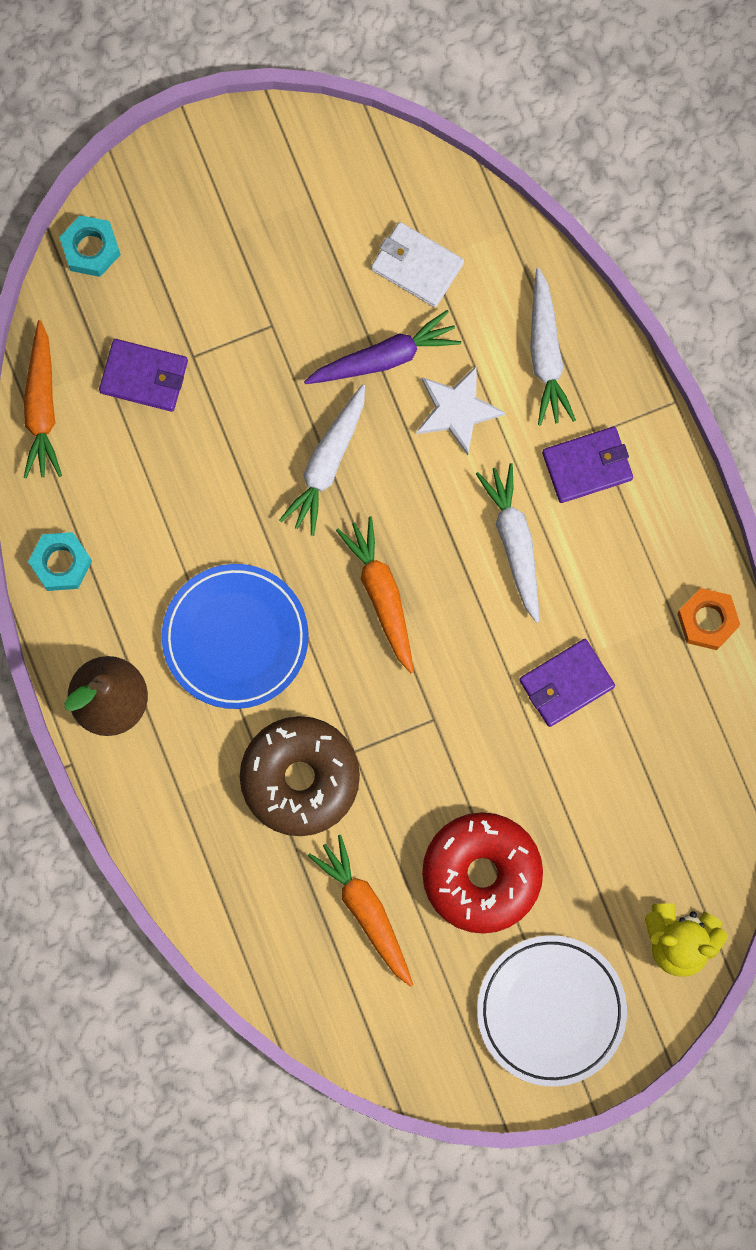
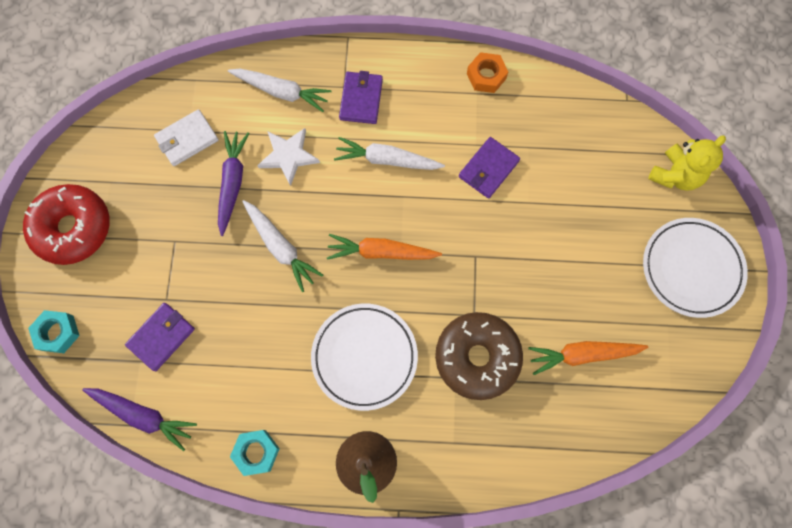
camera: 65 degrees left, 5 degrees down
orange carrot [24,320,62,478] -> purple carrot [82,388,197,451]
blue plate [162,564,309,709] -> white plate [311,304,418,411]
red donut [422,812,543,934] -> red donut moved to [23,184,110,265]
purple wallet [519,639,615,727] -> purple wallet turned 45 degrees clockwise [459,137,520,199]

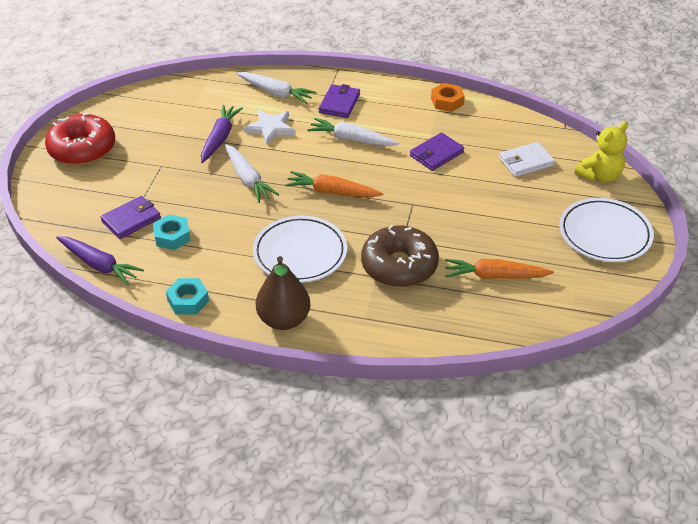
camera: 10 degrees right, 30 degrees down
turquoise nut [28,310,80,353] -> turquoise nut moved to [153,215,191,250]
white wallet [154,109,219,166] -> white wallet moved to [499,142,555,177]

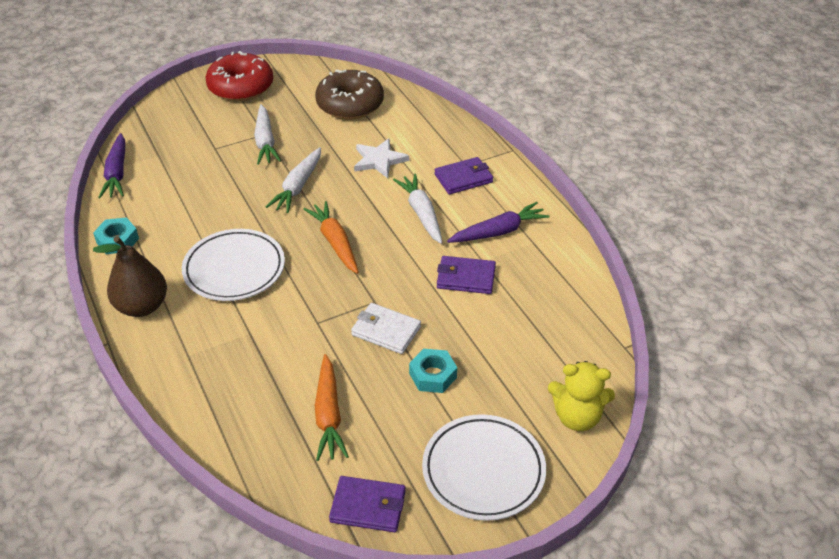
camera: 50 degrees right, 0 degrees up
purple wallet [100,196,161,239] -> purple wallet moved to [329,476,406,532]
turquoise nut [153,215,191,250] -> turquoise nut moved to [409,349,457,393]
purple carrot [201,105,243,163] -> purple carrot moved to [447,202,550,243]
white carrot [236,72,316,104] -> white carrot moved to [254,104,281,165]
brown donut [361,224,439,287] -> brown donut moved to [315,69,384,119]
orange nut [431,83,465,112] -> none
orange carrot [445,259,554,279] -> orange carrot turned 150 degrees counterclockwise [315,354,349,461]
white wallet [499,142,555,177] -> white wallet moved to [351,303,421,354]

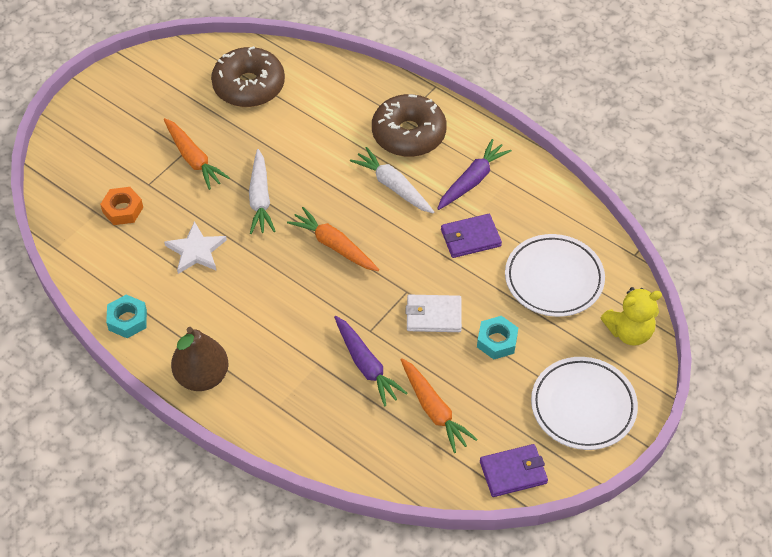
camera: 25 degrees left, 10 degrees up
purple carrot [98,133,125,199] -> purple carrot moved to [334,316,408,407]
white plate [182,229,285,301] -> white plate moved to [505,234,605,317]
red donut [206,51,273,101] -> none
white carrot [254,104,281,165] -> orange carrot [164,118,230,190]
white star [354,138,409,178] -> white star moved to [164,221,227,274]
purple wallet [434,157,493,194] -> brown donut [372,94,447,157]
none -> orange nut [100,187,143,225]

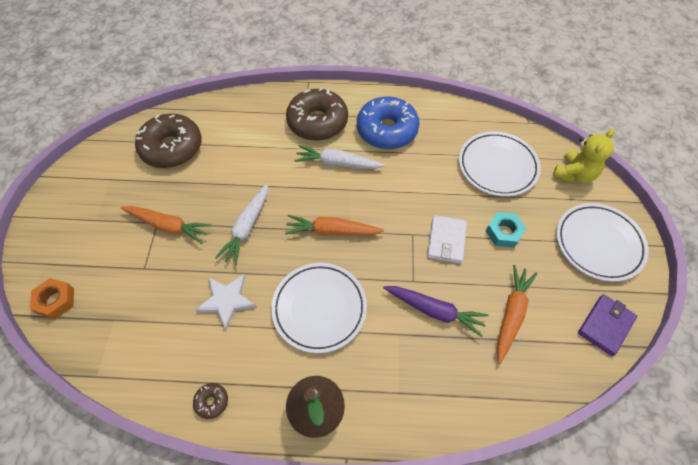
camera: 35 degrees left, 5 degrees up
orange nut [100,187,143,225] -> orange nut moved to [30,278,74,319]
turquoise nut [106,295,147,338] -> brown donut [193,383,228,419]
white carrot [249,149,276,234] -> white carrot turned 60 degrees clockwise [215,183,268,265]
orange carrot [401,358,477,453] -> orange carrot turned 90 degrees counterclockwise [497,265,537,364]
white wallet [406,295,462,332] -> white wallet turned 45 degrees counterclockwise [427,215,467,264]
purple carrot [437,139,512,210] -> blue donut [357,97,420,149]
purple wallet [441,214,502,258] -> none
none -> white plate [271,263,367,353]

